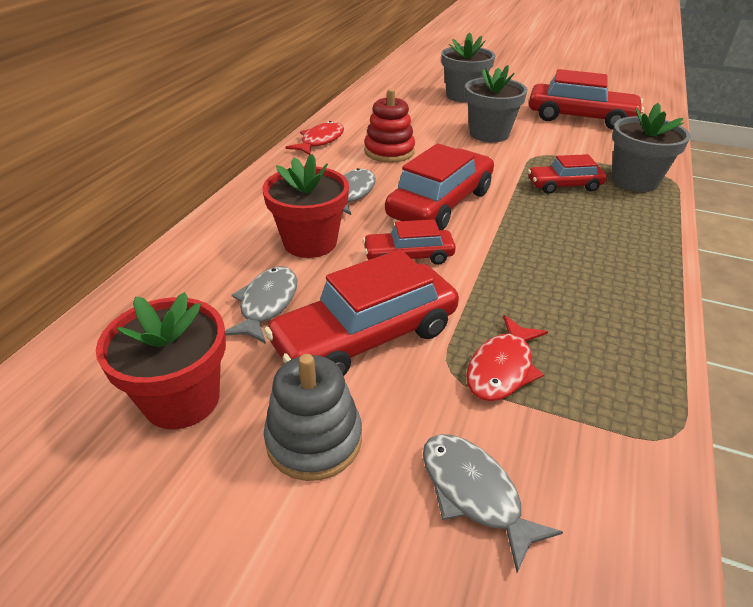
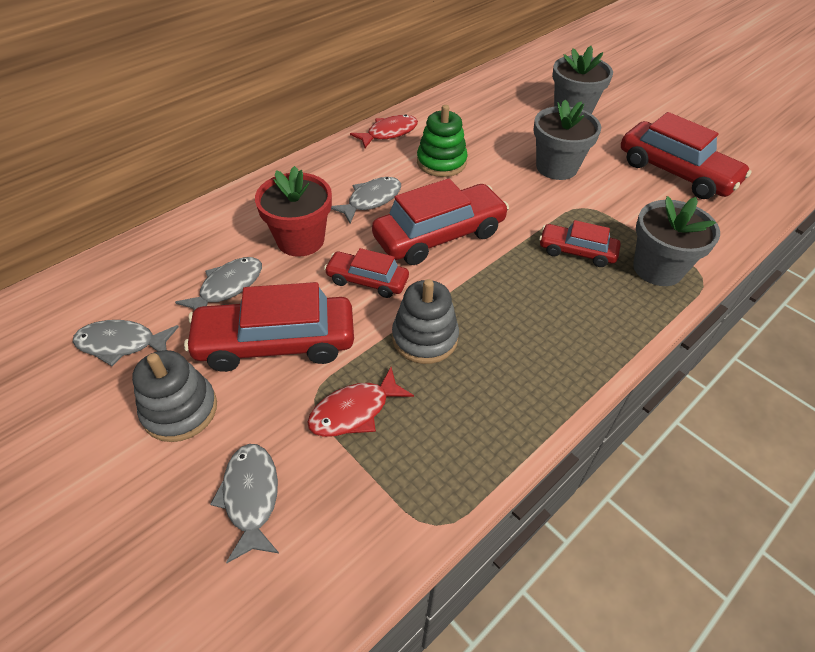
camera: 25 degrees right, 10 degrees up
red flower pot [96,292,226,429] -> grey fish [73,320,179,366]
red stacking toy [364,89,415,163] -> green stacking toy [417,105,468,177]
none -> grey stacking toy [392,279,459,364]

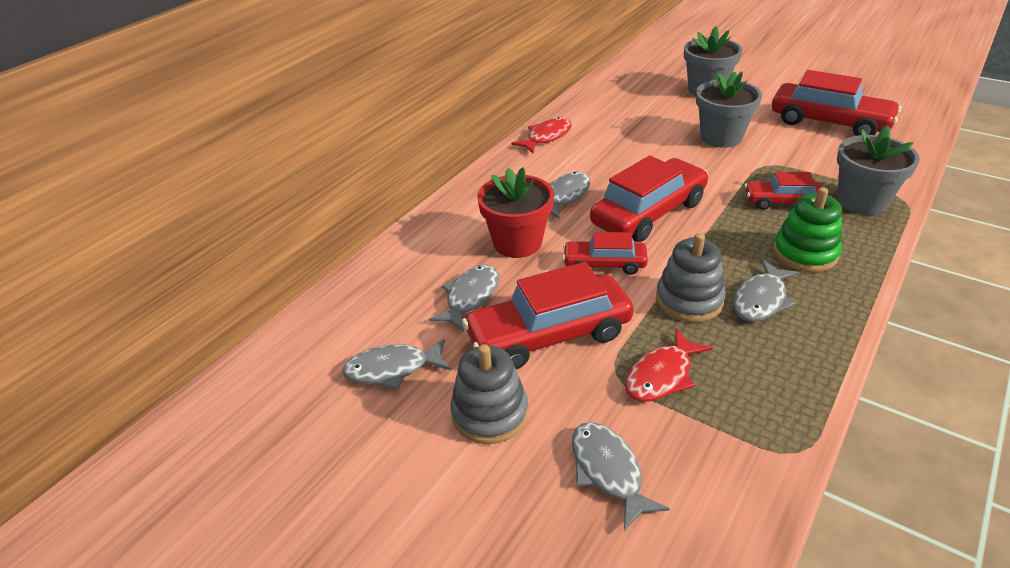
camera: 10 degrees left, 10 degrees down
green stacking toy [417,105,468,177] -> green stacking toy moved to [773,187,842,272]
none -> grey fish [733,259,800,322]

